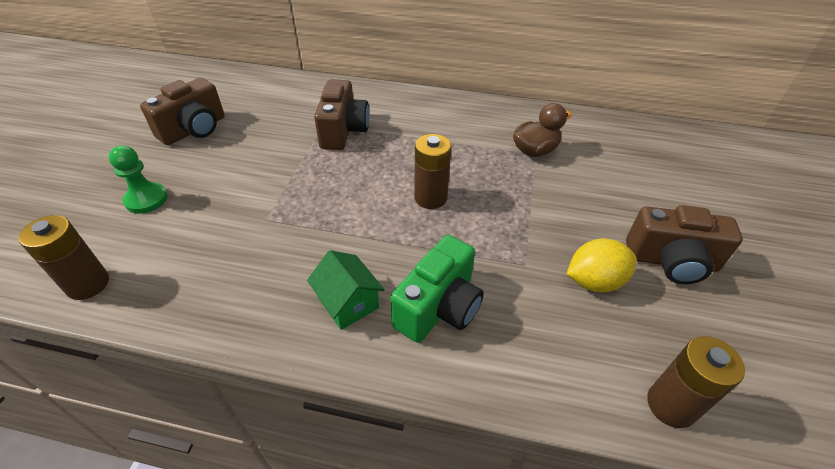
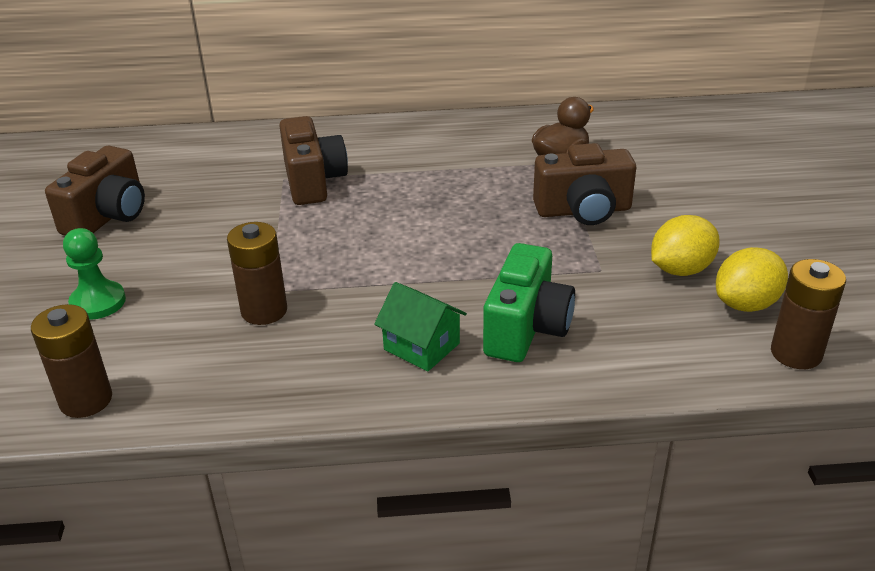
camera: 15 degrees left, 10 degrees down
brown battery [414,134,452,209] -> brown battery moved to [227,222,287,325]
brown camera [626,205,743,284] -> brown camera moved to [533,143,636,225]
none -> yellow lemon [716,247,788,312]

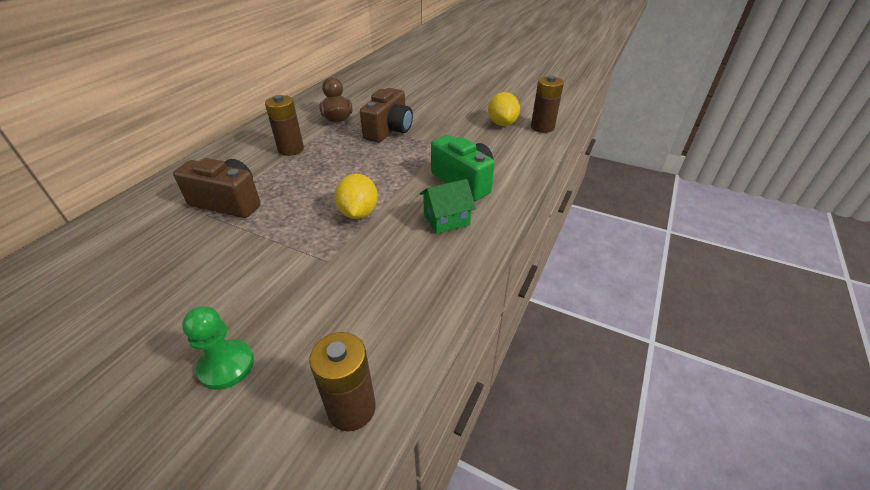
camera: 60 degrees left, 5 degrees up
brown camera [45,146,145,236] -> none
brown battery [227,222,287,325] -> brown battery moved to [265,95,304,156]
yellow lemon [651,215,720,276] -> yellow lemon moved to [334,174,378,219]

